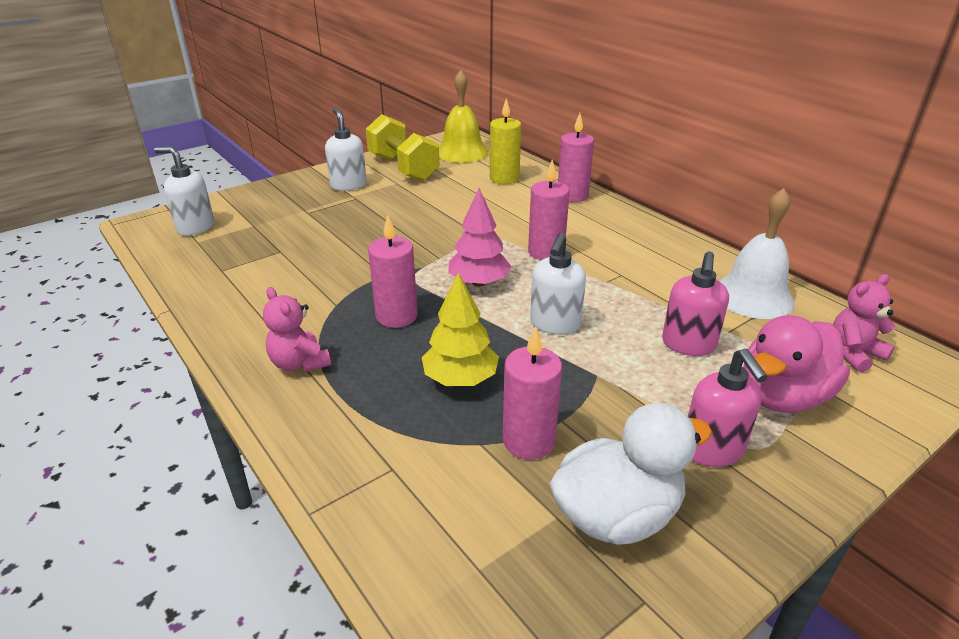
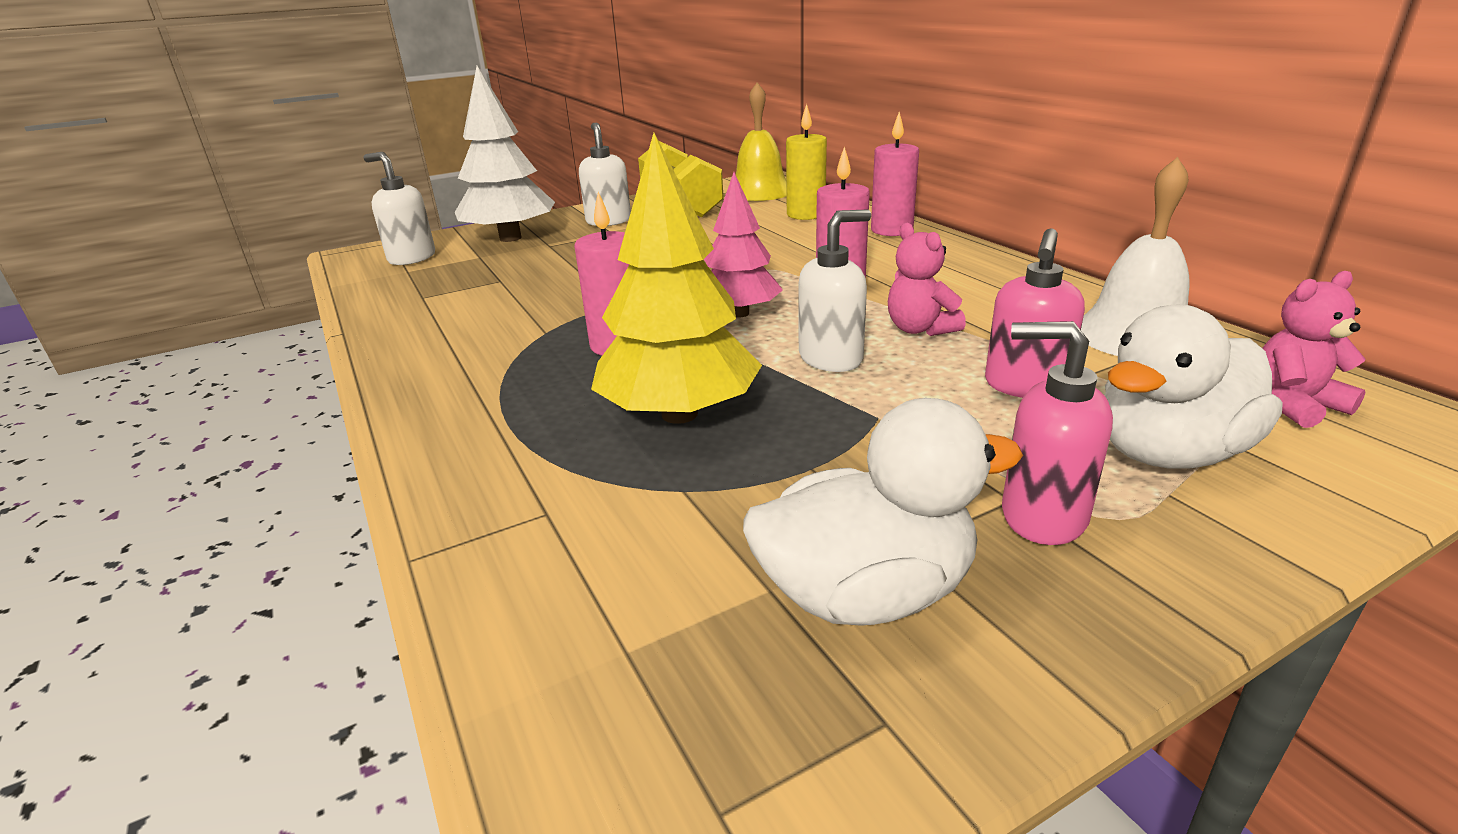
camera: 10 degrees right, 5 degrees down
pink teddy bear [263,287,331,372] -> pink teddy bear moved to [888,223,966,336]
yellow tree [422,273,499,386] -> yellow tree [591,133,762,424], size x1.52
pink candle [503,326,562,460] -> none
white soap dispenser [530,233,586,335] -> white soap dispenser turned 150 degrees counterclockwise [799,209,871,372]
pink soap dispenser [688,349,768,467] -> pink soap dispenser turned 120 degrees clockwise [1002,321,1113,545]
pink duck [743,315,850,413] -> white duck [1104,304,1283,469]
none -> white tree [455,66,555,242]

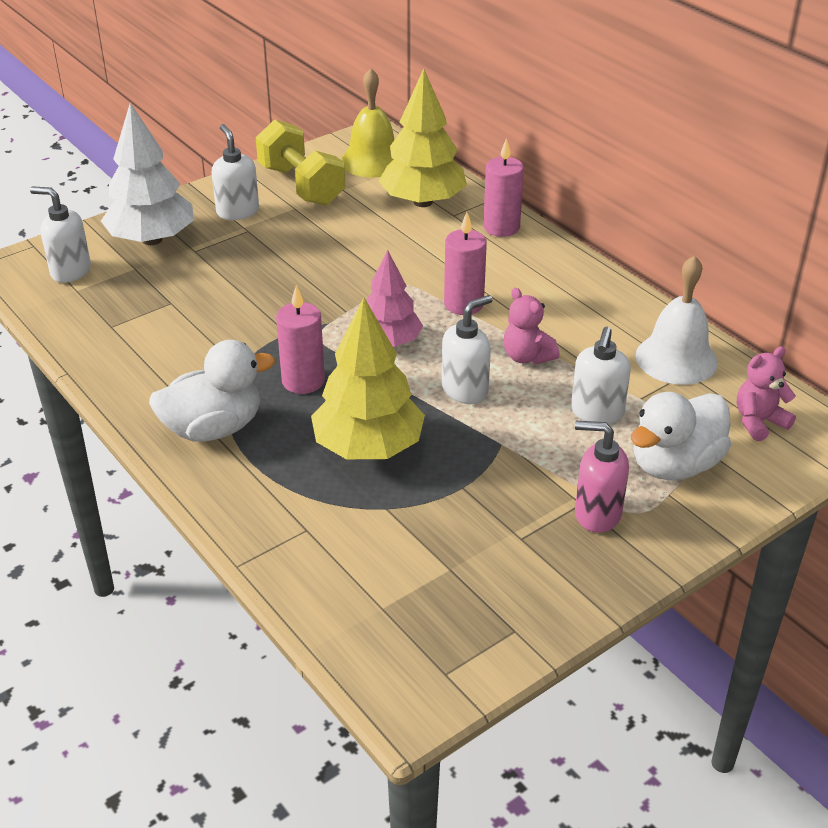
camera: 10 degrees left, 10 degrees up
white duck [743,398,1023,626] -> white duck moved to [149,340,275,441]
yellow candle [786,104,827,220] -> yellow tree [379,69,467,207]
pink soap dispenser [985,228,1085,398] -> white soap dispenser [571,327,631,424]

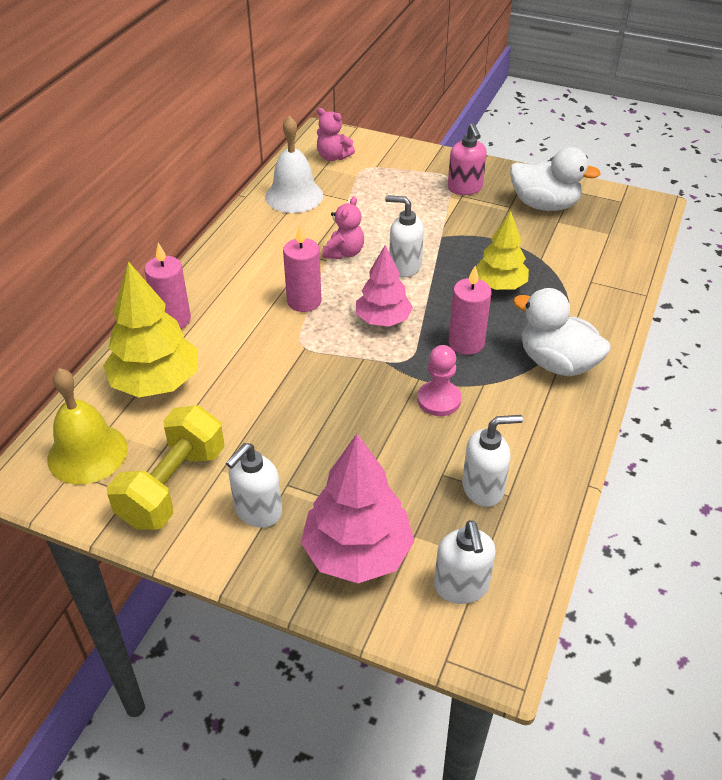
camera: 120 degrees left, 5 degrees up
white tree [101,103,194,245] -> pink tree [301,434,415,583]
yellow tree [311,297,425,459] -> yellow tree [476,210,529,290], size x0.66
white soap dispenser [571,327,631,424] -> white soap dispenser moved to [462,415,523,507]
white duck [631,392,731,480] -> white duck moved to [510,147,601,211]
none -> pink pawn [417,345,461,416]

